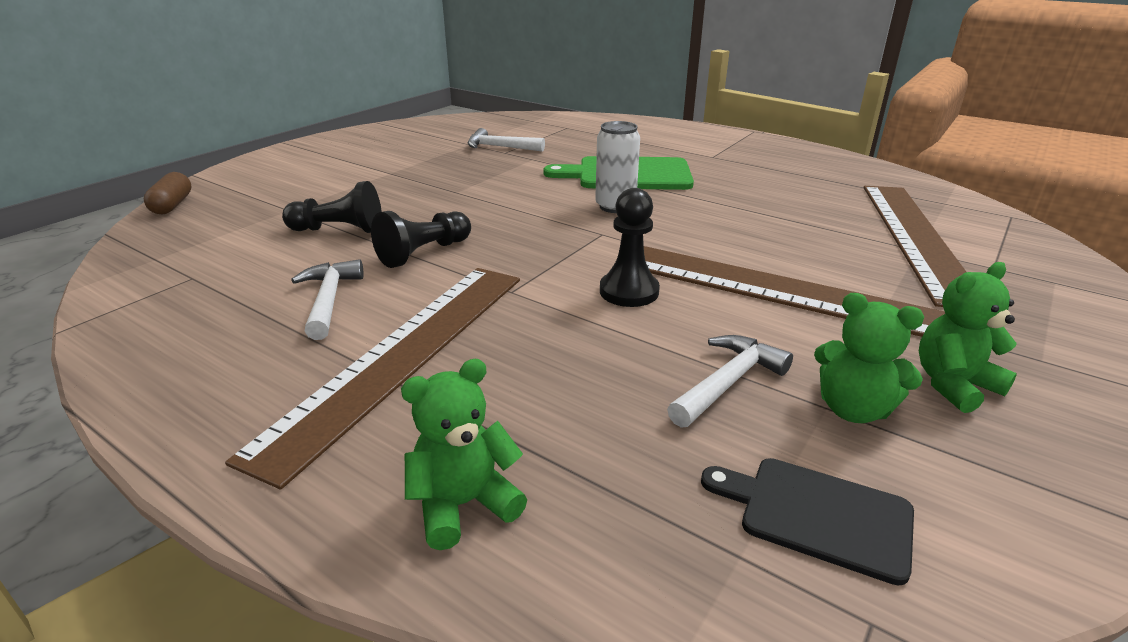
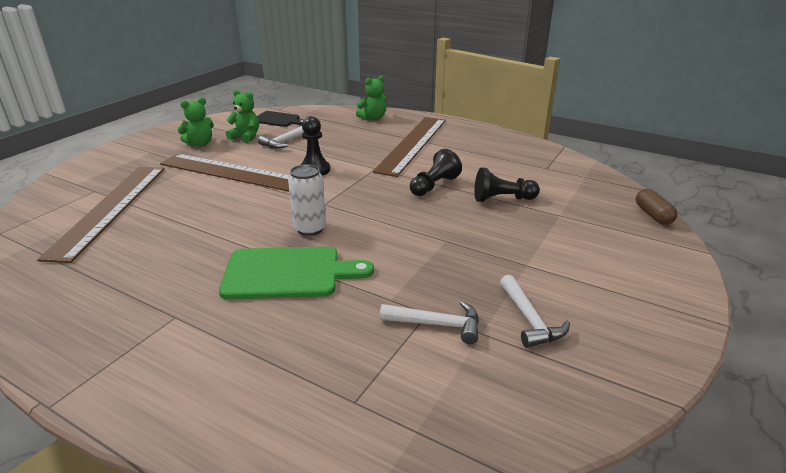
camera: 175 degrees right, 0 degrees up
white hammer [291,259,364,340] -> white hammer moved to [500,275,570,348]

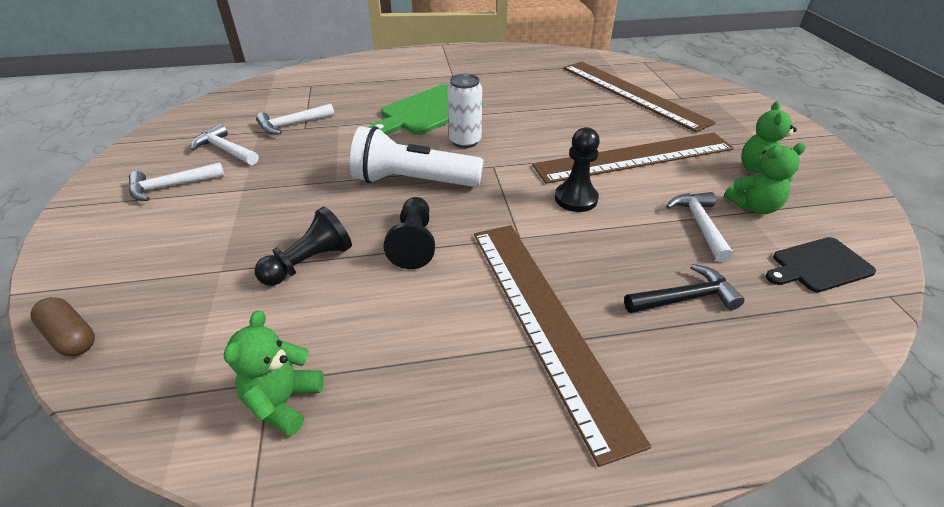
camera: 140 degrees right, 10 degrees up
green teddy bear [356,75,386,120] -> green teddy bear moved to [224,310,324,436]
none -> white hammer [129,162,225,201]
none -> white flashlight [350,126,483,187]
none -> black hammer [624,264,745,313]

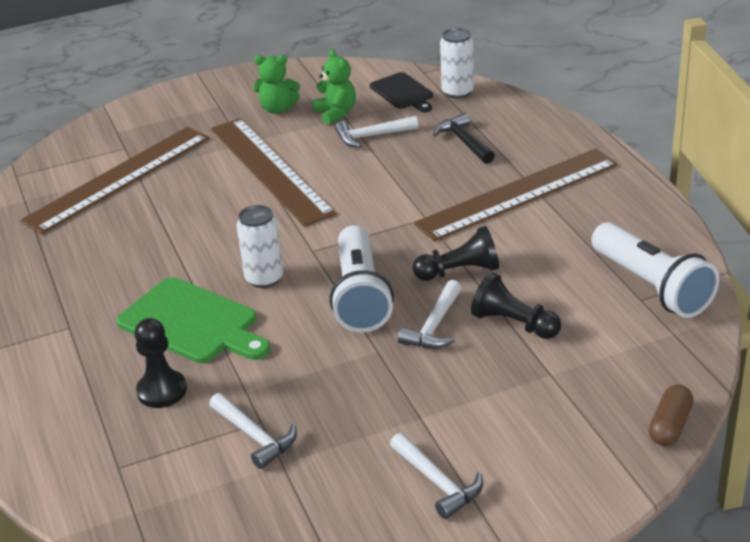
camera: 100 degrees left, 5 degrees down
white hammer [191,124,258,165] -> white hammer moved to [398,280,462,349]
green teddy bear [224,310,324,436] -> white flashlight [591,222,719,318]
black pawn [555,127,600,212] -> black pawn moved to [134,318,187,408]
none -> white can [440,28,474,99]

